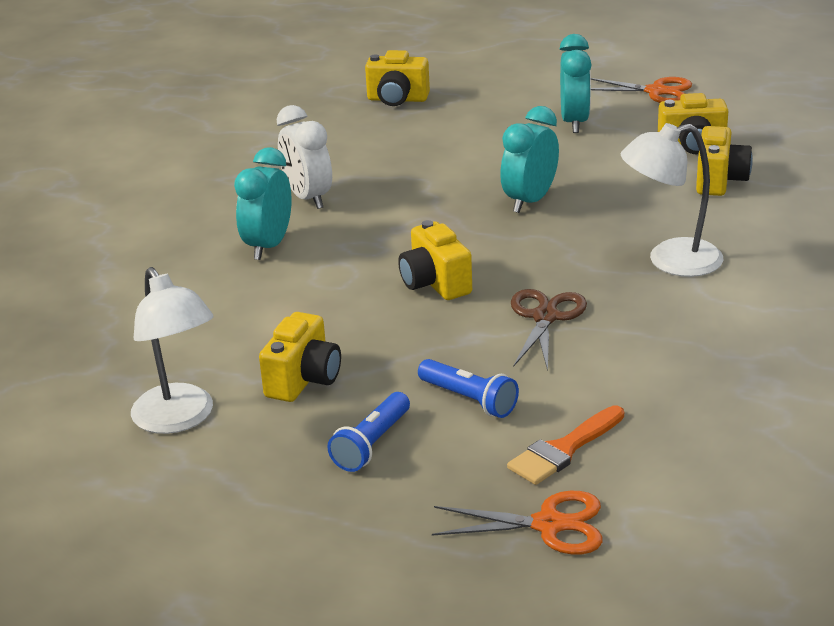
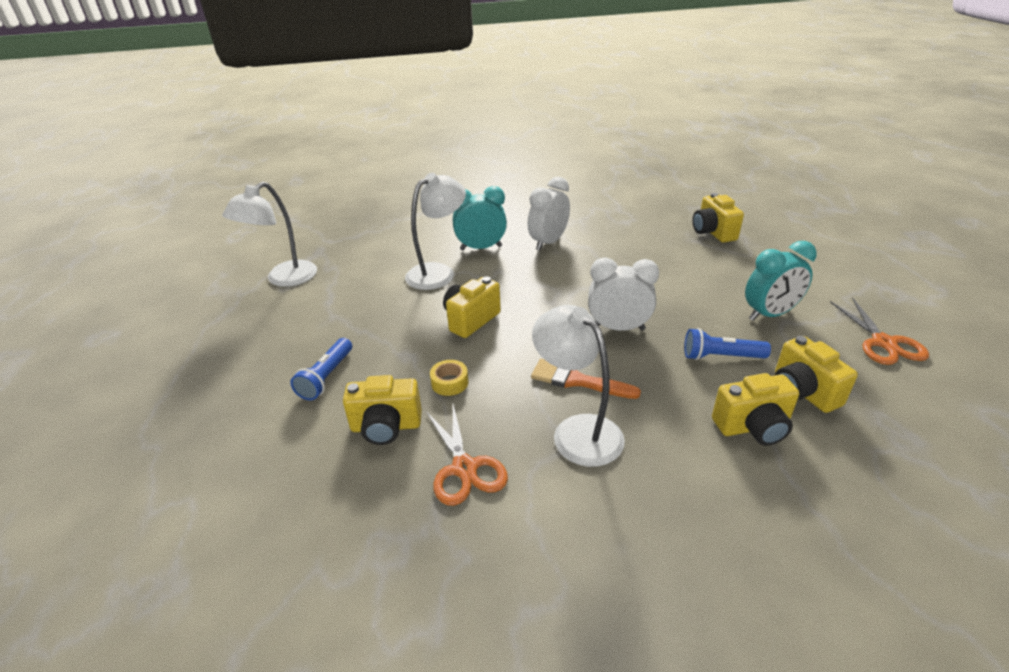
camera: 65 degrees right, 5 degrees up
yellow camera [259,312,341,402] -> yellow camera moved to [343,375,422,445]
blue flashlight [327,392,410,472] -> blue flashlight moved to [684,328,771,360]
orange scissors [432,491,602,554] -> orange scissors moved to [426,405,508,506]
turquoise clock [500,106,559,213] -> white clock [588,257,659,331]
orange brush [507,405,624,485] -> orange brush moved to [531,359,641,399]
brown scissors [511,289,587,371] -> yellow tape [430,360,468,396]
none -> white lamp [405,173,466,290]

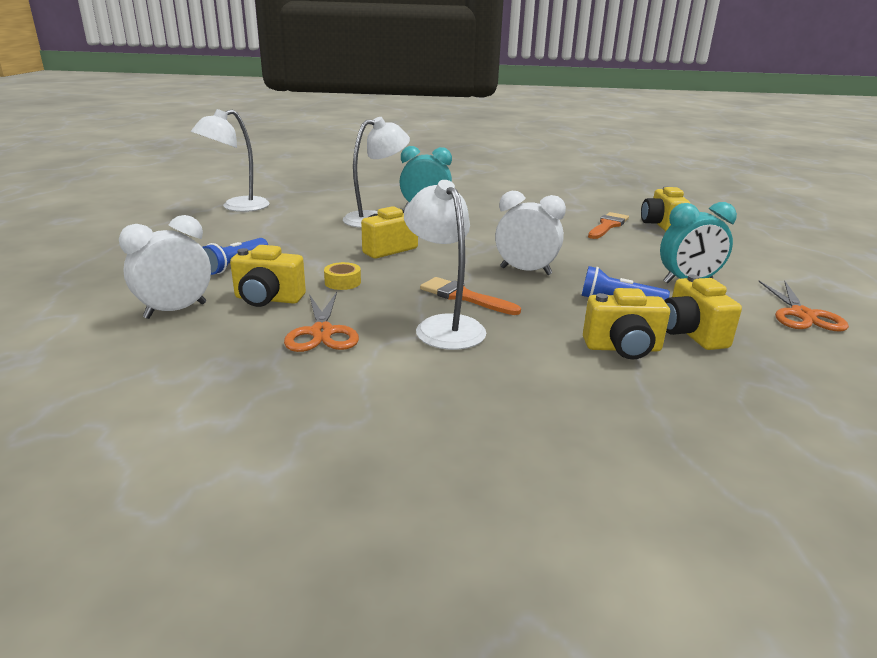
camera: 10 degrees right, 10 degrees down
white clock [528,177,570,250] -> white clock moved to [119,215,211,319]
none -> orange brush [588,212,629,239]

